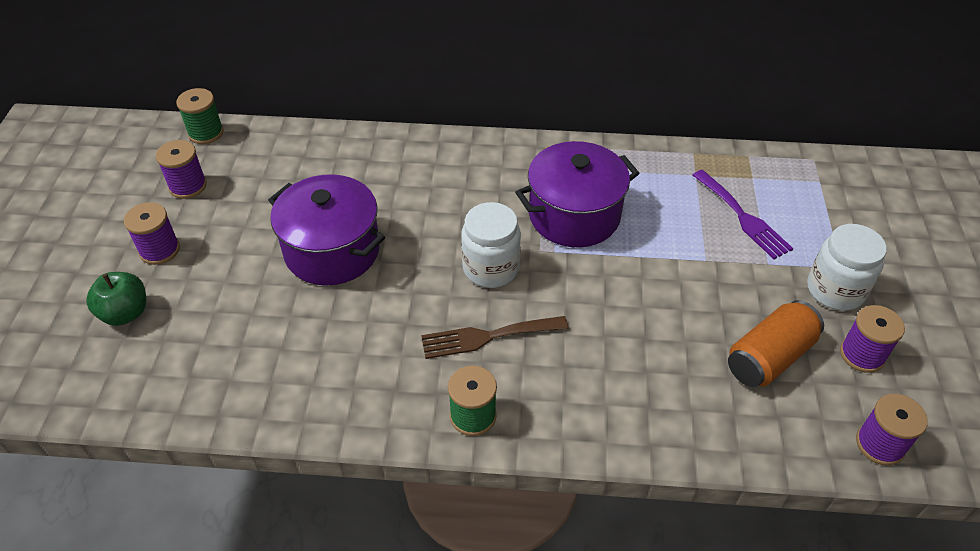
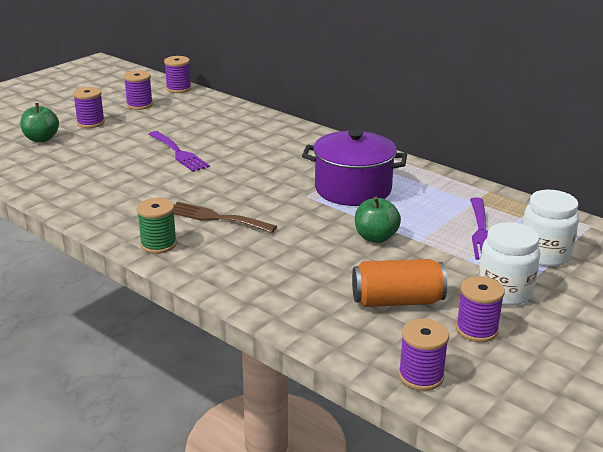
camera: 35 degrees right, 20 degrees down
green spool [176,88,224,144] -> purple spool [164,56,191,93]
purple pot [268,174,385,286] -> purple fork [149,131,210,172]
white jar [461,202,521,288] -> white jar moved to [522,190,579,267]
none -> green apple [355,197,401,243]

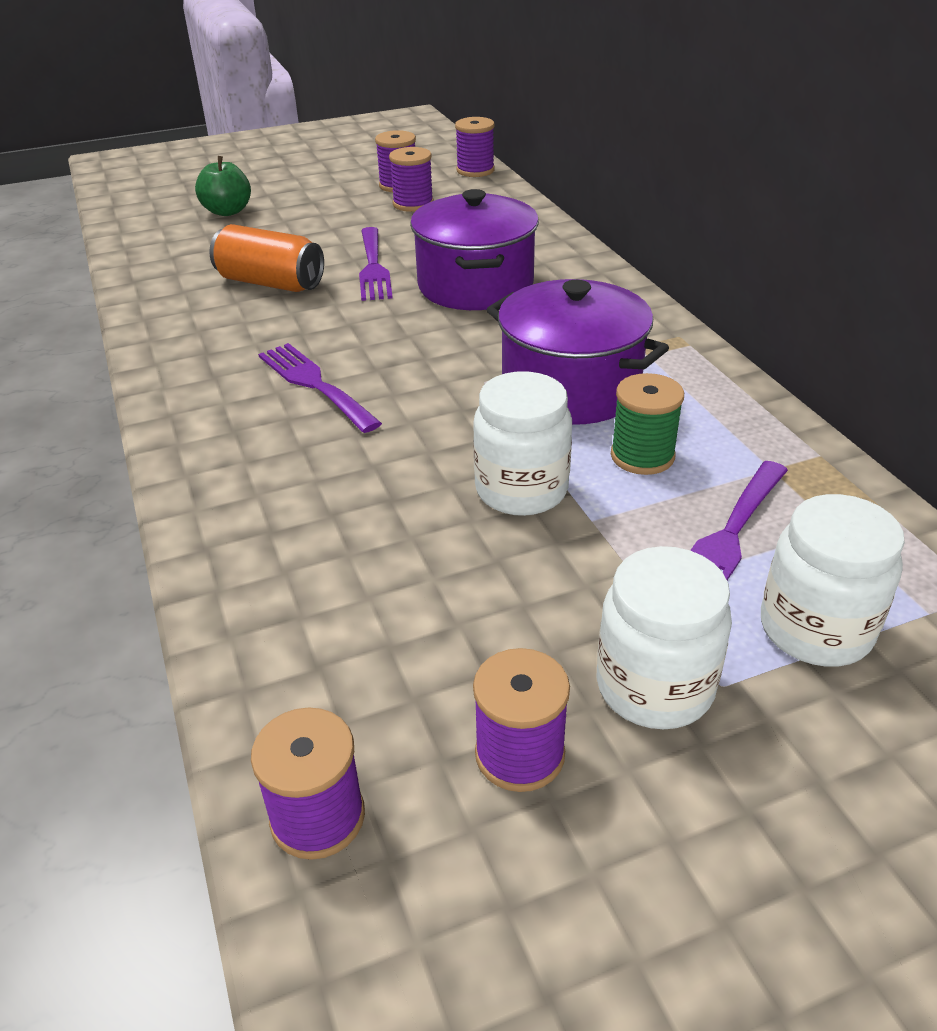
camera: 30 degrees right, 10 degrees up
purple spool [73,87,105,128] -> purple spool moved to [389,147,434,212]
green spool [137,198,177,254] -> green spool moved to [611,373,684,475]
brown fork [173,202,277,233] -> purple fork [258,343,382,433]
orange can [352,259,447,307] -> orange can moved to [209,224,324,292]
green apple [355,197,401,243] -> white jar [473,371,572,516]
none -> purple pot [410,189,539,310]

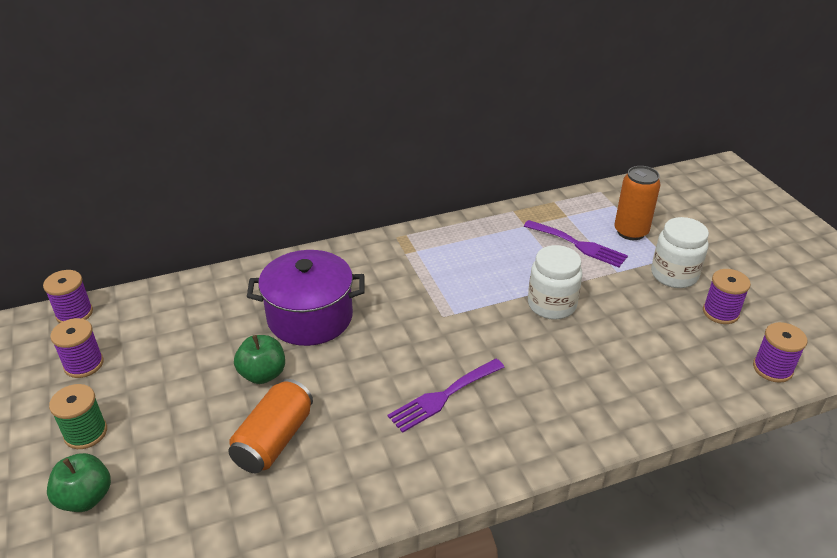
camera: 90 degrees left, 0 degrees up
purple fork [359,227,393,301] -> green apple [234,335,285,384]
purple spool [389,147,434,212] -> none
purple pot [486,279,669,425] -> none
green spool [611,373,684,475] -> green spool moved to [49,384,107,449]
white jar [761,494,905,667] -> orange can [614,166,661,240]

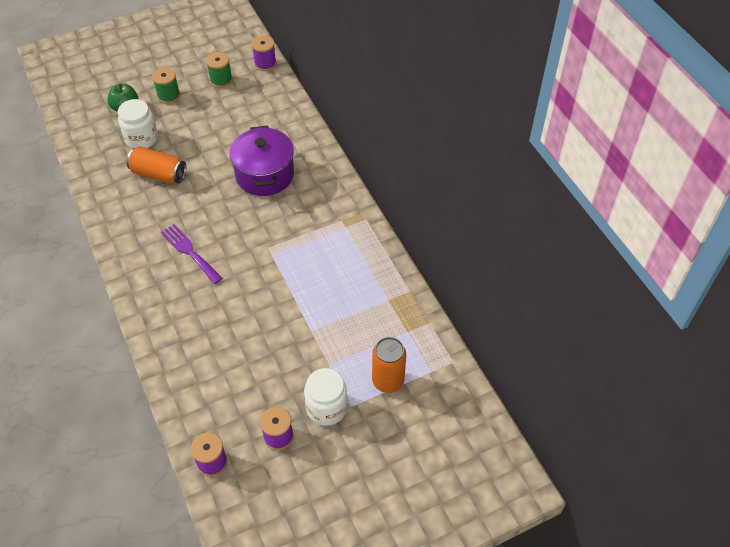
camera: 85 degrees right, 15 degrees up
purple spool [50,318,104,378] -> green spool [206,52,232,88]
green apple [234,335,285,384] -> none
purple fork [524,220,628,267] -> none
white jar [528,245,582,320] -> white jar moved to [118,99,158,148]

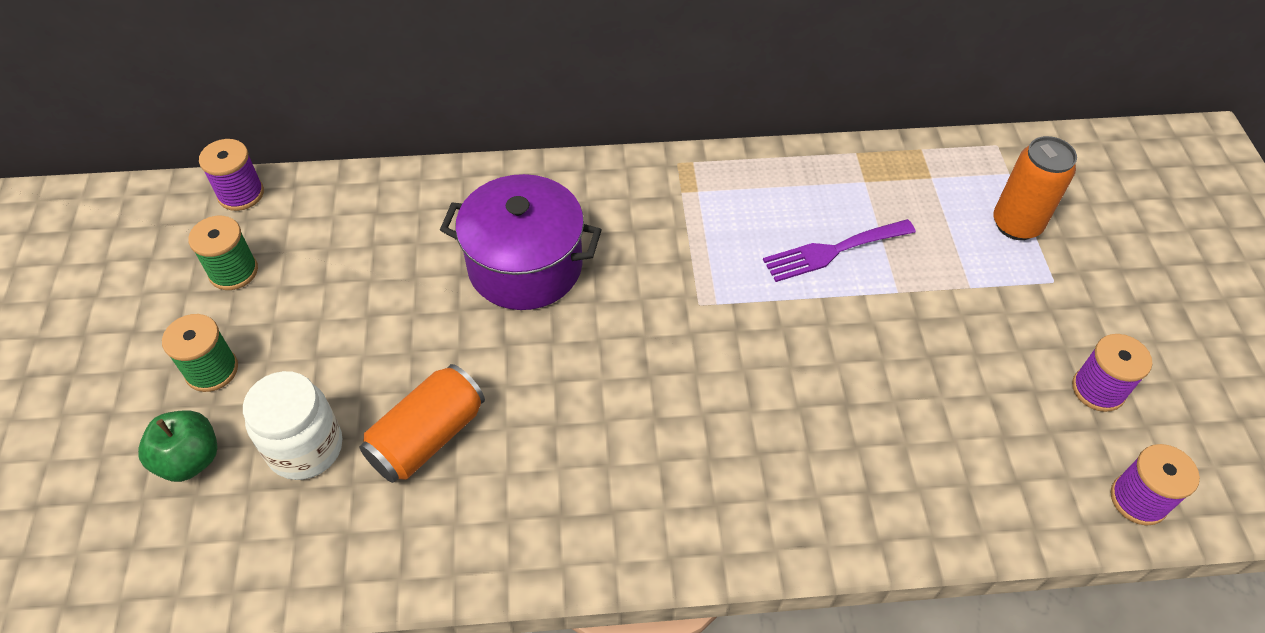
camera: 70 degrees left, 0 degrees up
purple fork [161,224,223,284] -> purple fork moved to [763,219,916,282]
white jar [304,368,348,426] -> none

